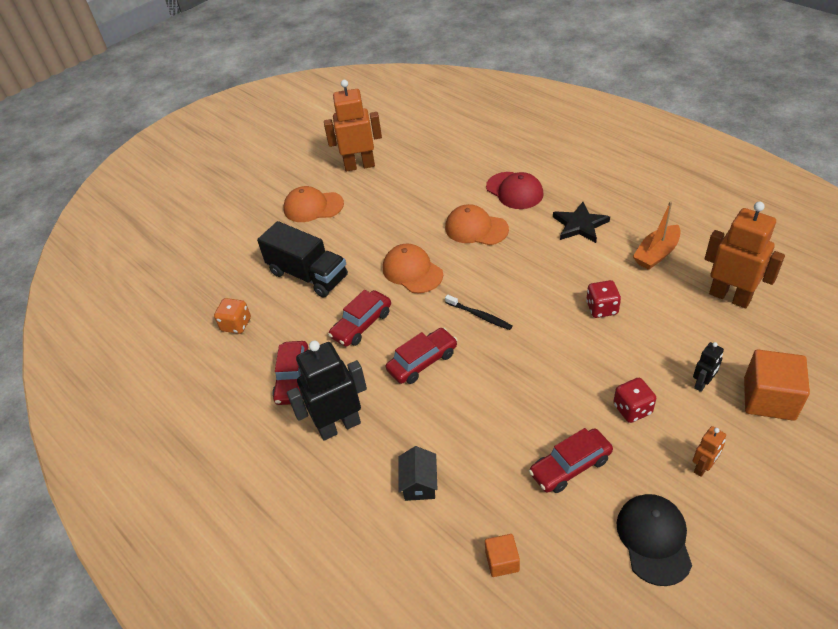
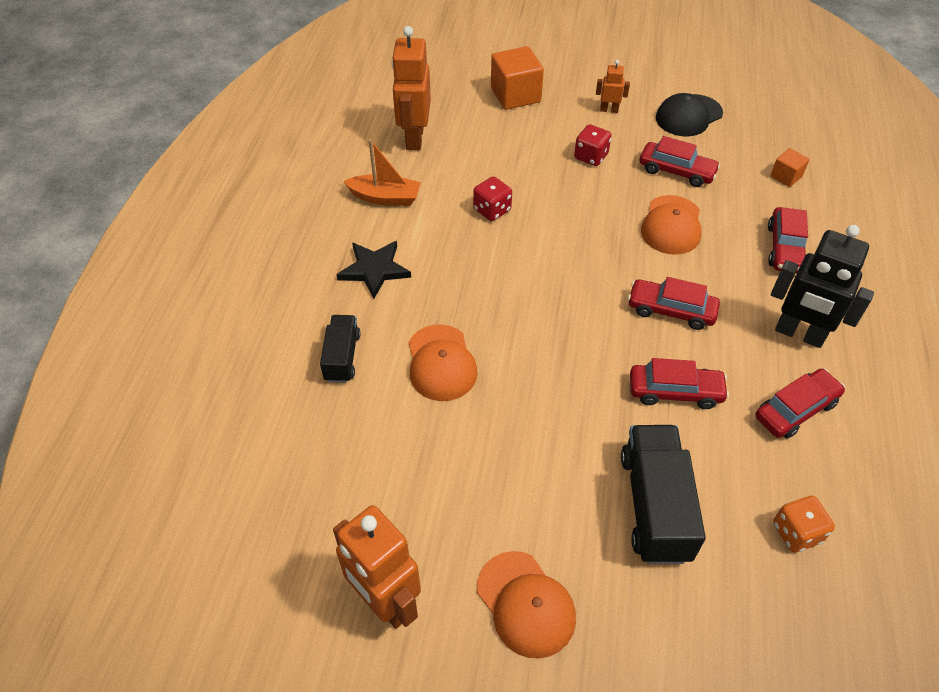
camera: 130 degrees left, 5 degrees up
orange cap [383,244,443,293] -> orange cap moved to [641,195,702,255]
black house [398,446,437,501] -> red car [768,207,808,273]
black toothbrush [445,295,513,330] -> none
red cap [486,172,544,209] -> black truck [320,315,361,383]
black robot [693,342,724,392] -> none

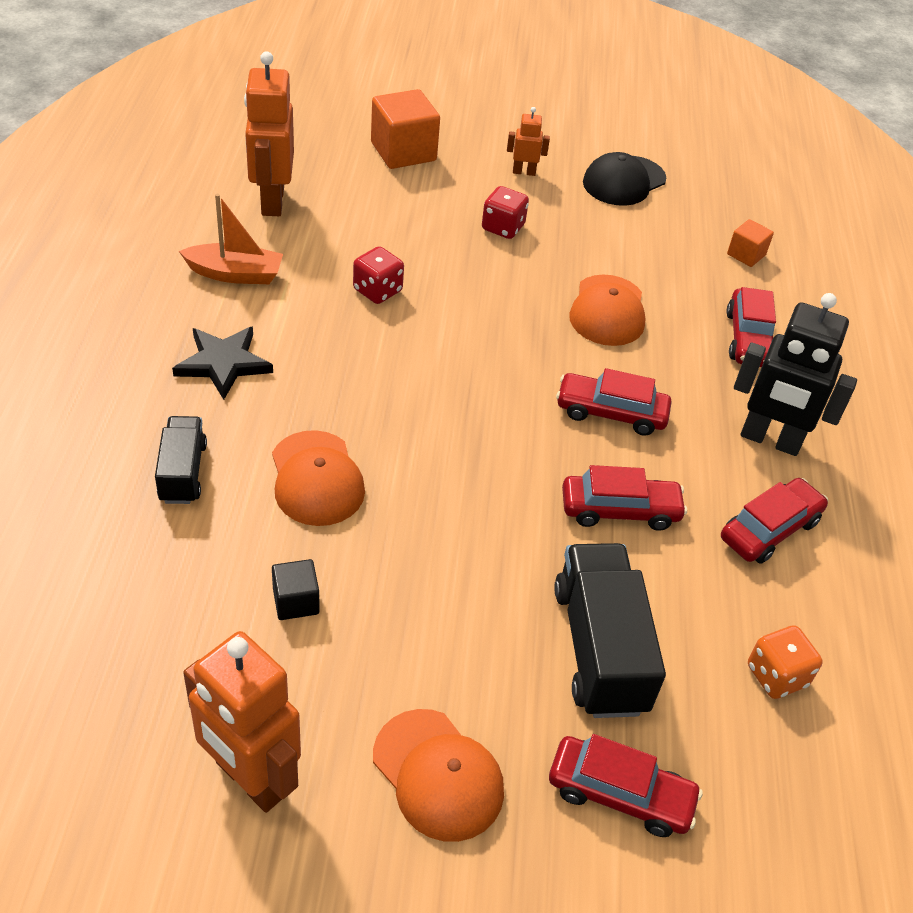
camera: 10 degrees left, 5 degrees down
red car [640,136,720,187] -> red car moved to [549,734,703,837]
none -> black cube [272,559,320,620]

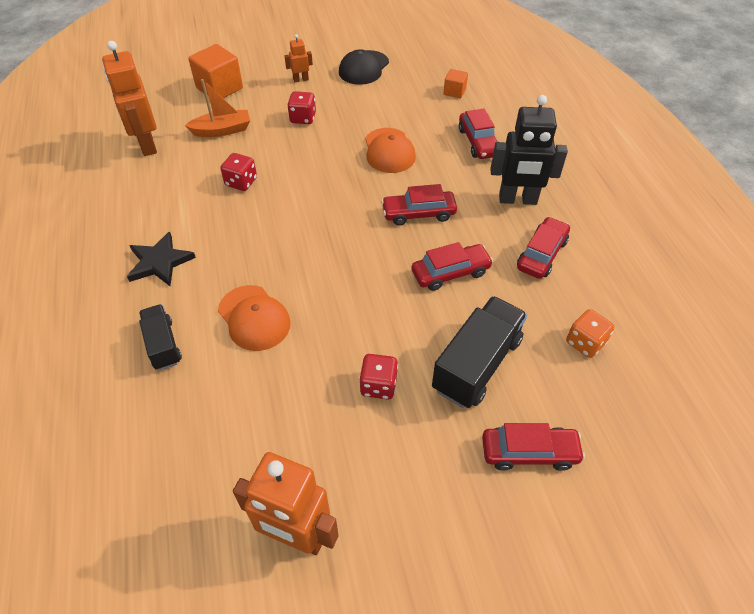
camera: 15 degrees left, 5 degrees up
orange boat [179,194,283,284] -> orange boat moved to [185,79,250,137]
black cube [272,559,320,620] -> none
orange cap [373,709,504,842] -> none
black truck [554,543,666,718] -> black truck turned 60 degrees clockwise [432,296,527,408]
none -> red dice [359,354,398,399]

